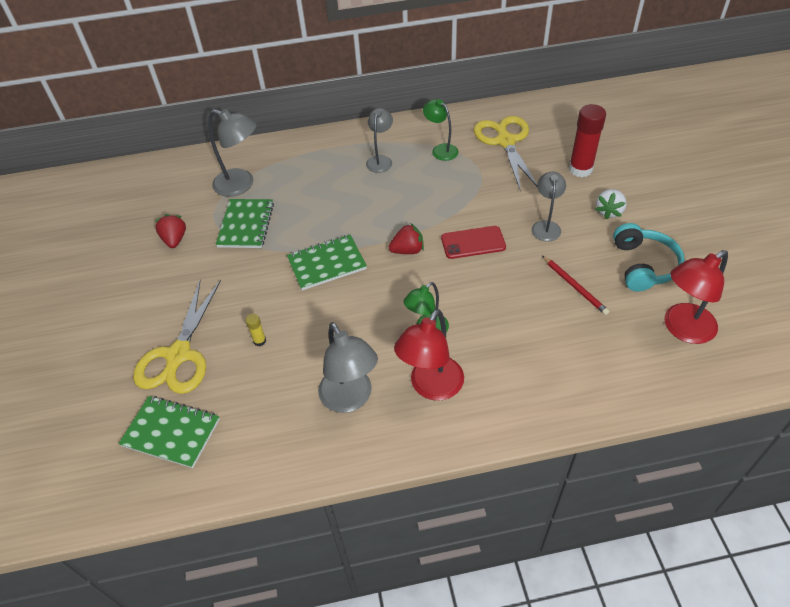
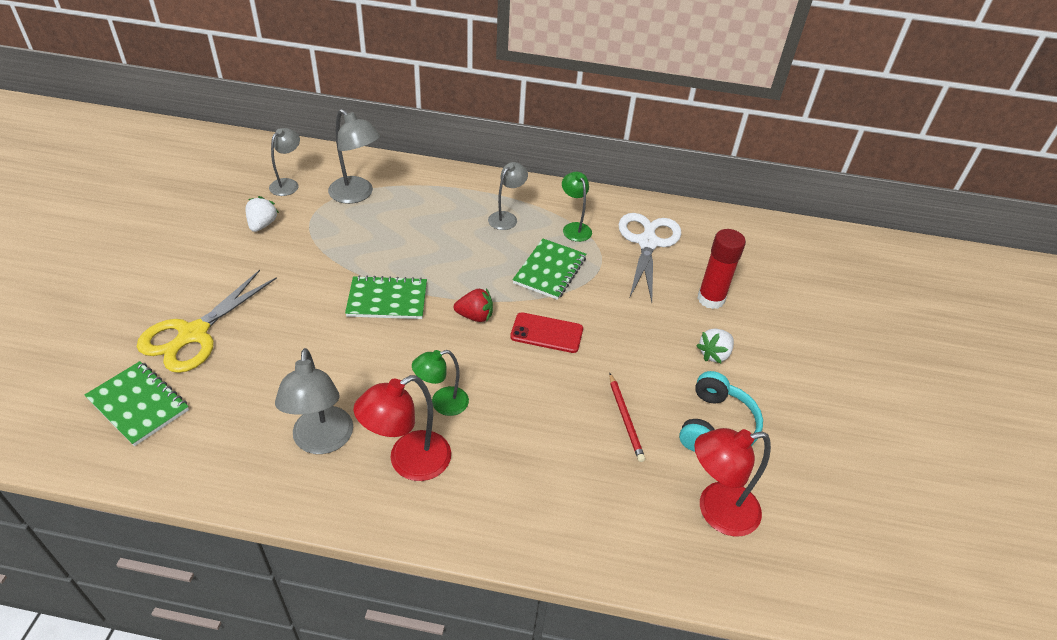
camera: 15 degrees right, 5 degrees down
red strawberry [155,214,186,248] -> white strawberry [245,196,279,232]
green notebook [216,199,274,248] -> green notebook moved to [513,239,586,300]
yellow glue stick [245,314,266,346] -> none
yellow scissors [473,116,537,191] -> white scissors [618,213,681,302]
grey lamp [532,172,566,242] -> grey lamp moved to [269,128,300,196]

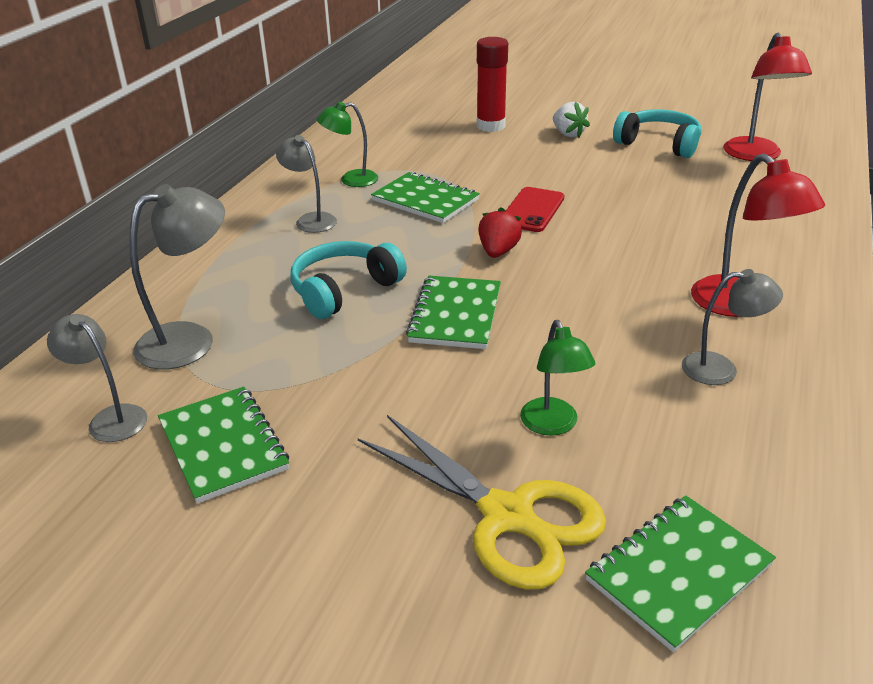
camera: 75 degrees left, 10 degrees down
white strawberry [245,196,279,232] -> green notebook [158,387,289,504]
grey lamp [275,348,353,454] -> grey lamp [682,269,783,385], size x0.65
green lamp [412,350,469,416] -> green lamp moved to [520,320,595,436]
red pencil [609,373,645,462] -> none
white scissors [618,213,681,302] -> none
none -> turquoise headphones [290,241,407,319]

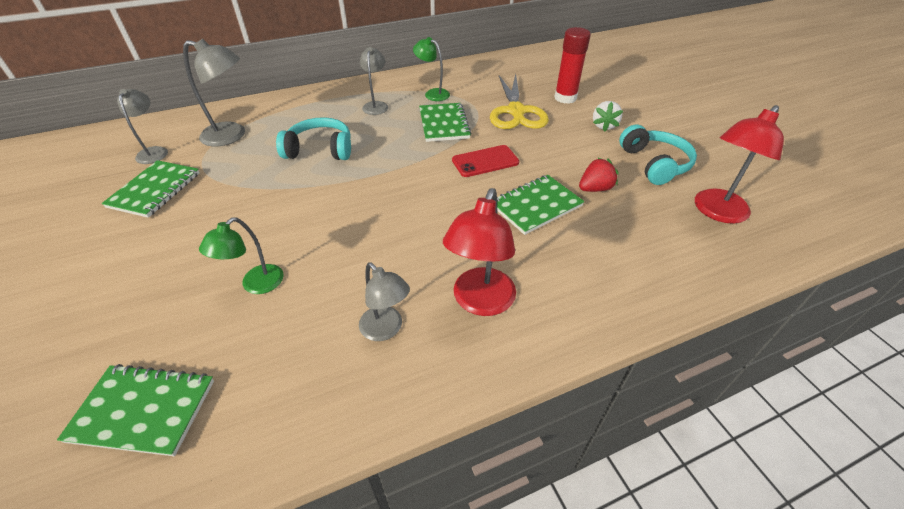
camera: 45 degrees right, 10 degrees up
yellow scissors [358,415,606,589] -> yellow scissors moved to [490,74,549,129]
green notebook [406,276,501,349] -> green notebook moved to [497,175,585,235]
red strawberry [478,207,522,258] -> red strawberry moved to [579,157,619,192]

